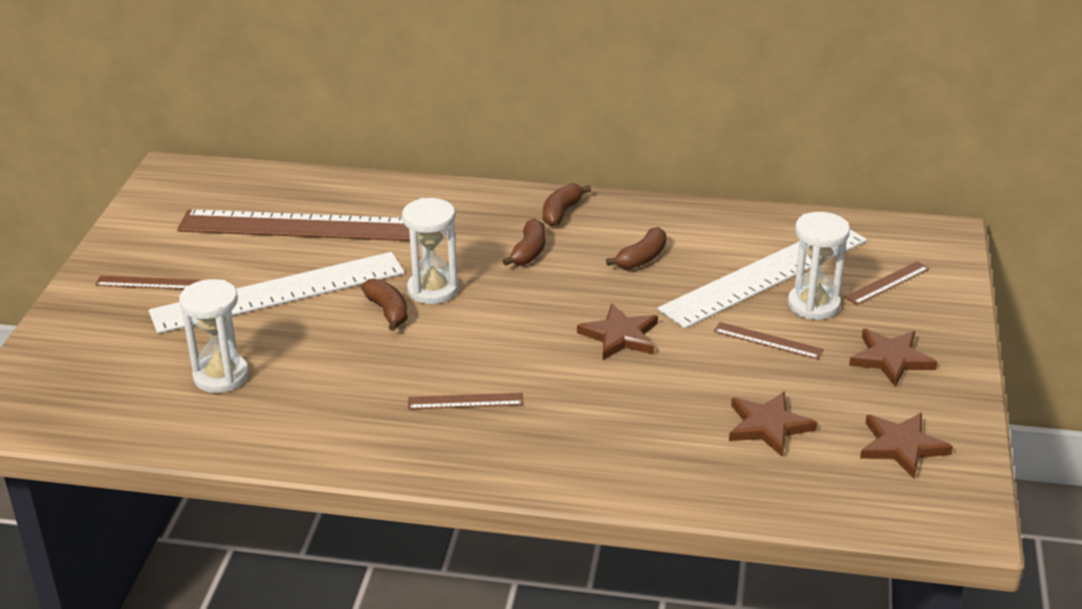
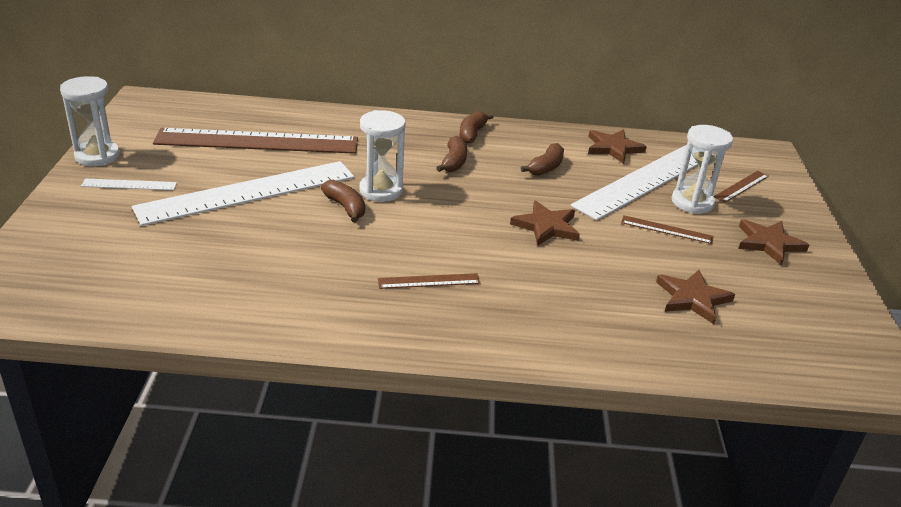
camera: 10 degrees left, 0 degrees up
brown ruler [95,276,201,289] -> white ruler [81,179,177,190]
white hourglass [179,279,249,393] -> white hourglass moved to [60,76,120,166]
brown star [860,413,953,478] -> brown star moved to [588,129,647,164]

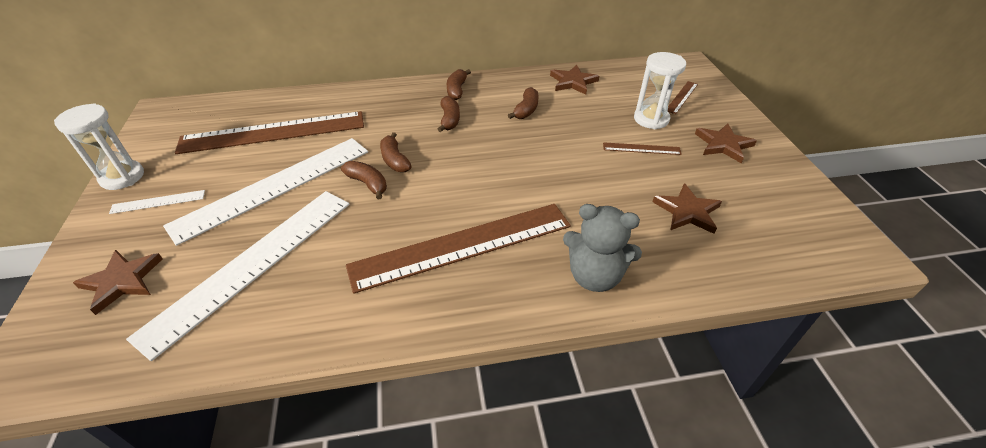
camera: 10 degrees left, 10 degrees up
white hourglass [359,110,405,202] -> brown banana [380,132,411,172]
brown ruler [378,273,480,289] -> brown ruler [346,204,571,294], size x2.42
brown star [510,200,580,246] -> brown star moved to [73,250,163,315]
white ruler [571,145,698,220] -> white ruler moved to [126,191,350,361]
none -> grey teddy bear [563,204,642,292]

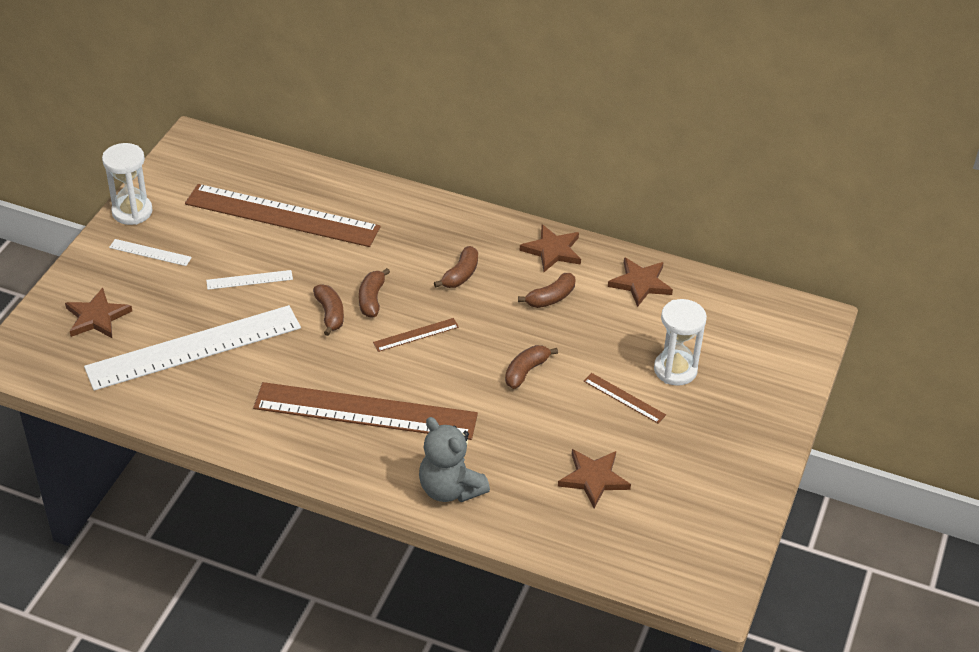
camera: 30 degrees right, 0 degrees up
white ruler [163,138,368,246] -> white ruler [206,270,293,290], size x0.41
brown banana [447,69,471,100] -> brown banana moved to [505,345,558,389]
brown ruler [668,81,698,114] -> brown ruler moved to [373,318,459,352]
brown star [695,123,757,163] -> brown star moved to [519,224,581,272]

